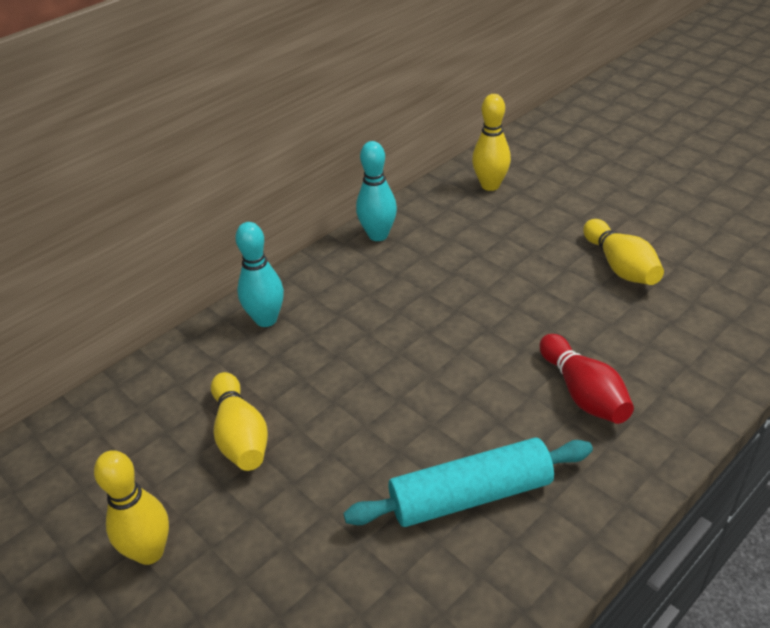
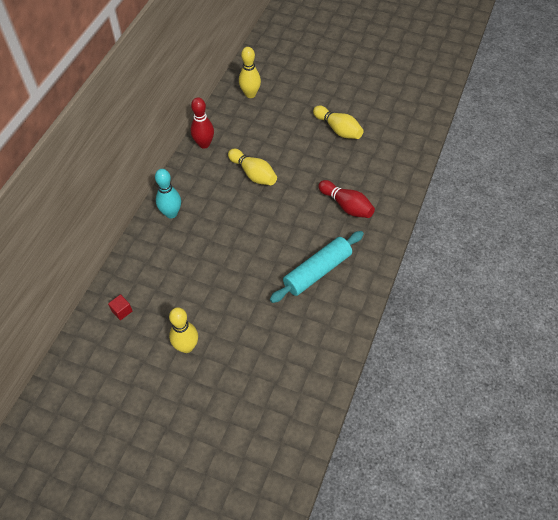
camera: 25 degrees left, 15 degrees up
yellow bowling pin [211,372,268,471] -> yellow bowling pin moved to [228,149,277,185]
turquoise bowling pin [356,141,397,241] -> red bowling pin [190,97,214,149]
none -> red cube [108,294,132,320]

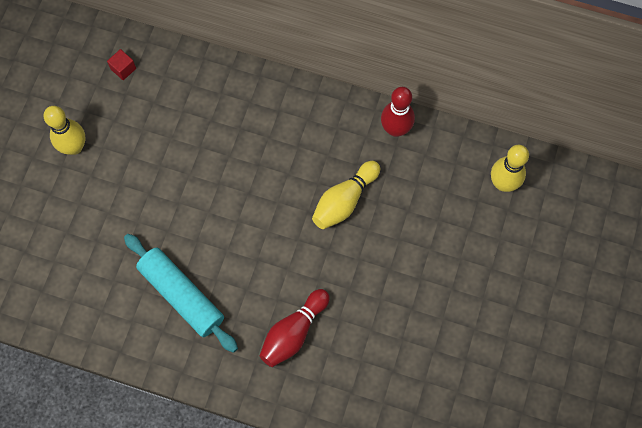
camera: 85 degrees right, 15 degrees up
turquoise bowling pin [155,169,181,219] -> none
yellow bowling pin [313,106,364,139] -> none

